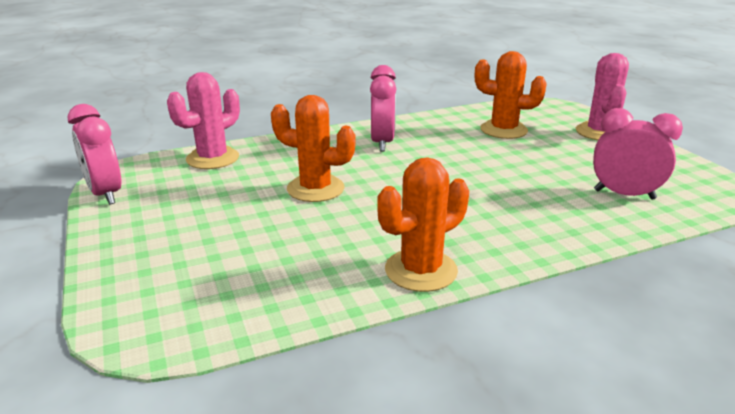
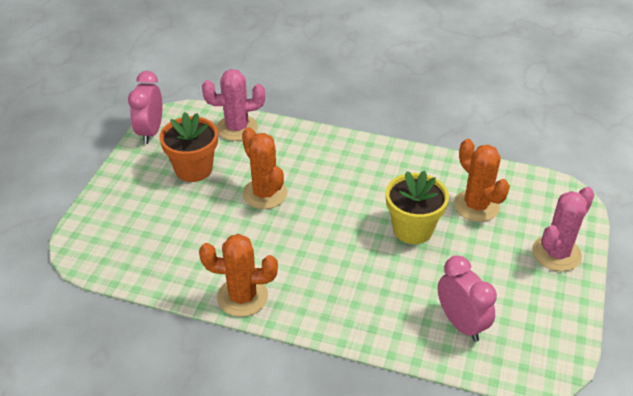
camera: 40 degrees right, 15 degrees up
pink clock [370,65,396,151] -> none
none -> orange flower pot [159,112,218,182]
none -> yellow flower pot [386,171,449,244]

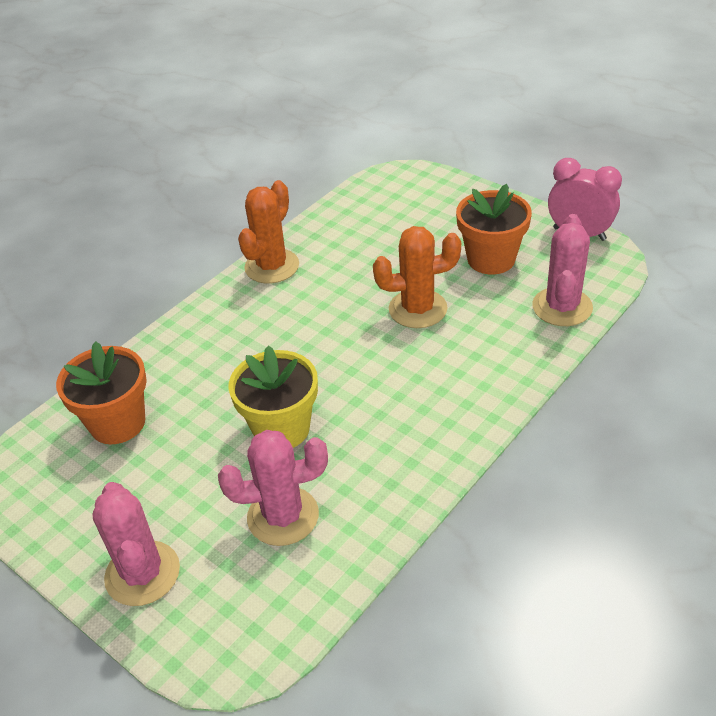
camera: 115 degrees right, 0 degrees up
pink clock [438,255,497,342] -> orange flower pot [56,341,147,444]
orange cactus [454,139,510,222] -> pink cactus [218,430,328,546]

